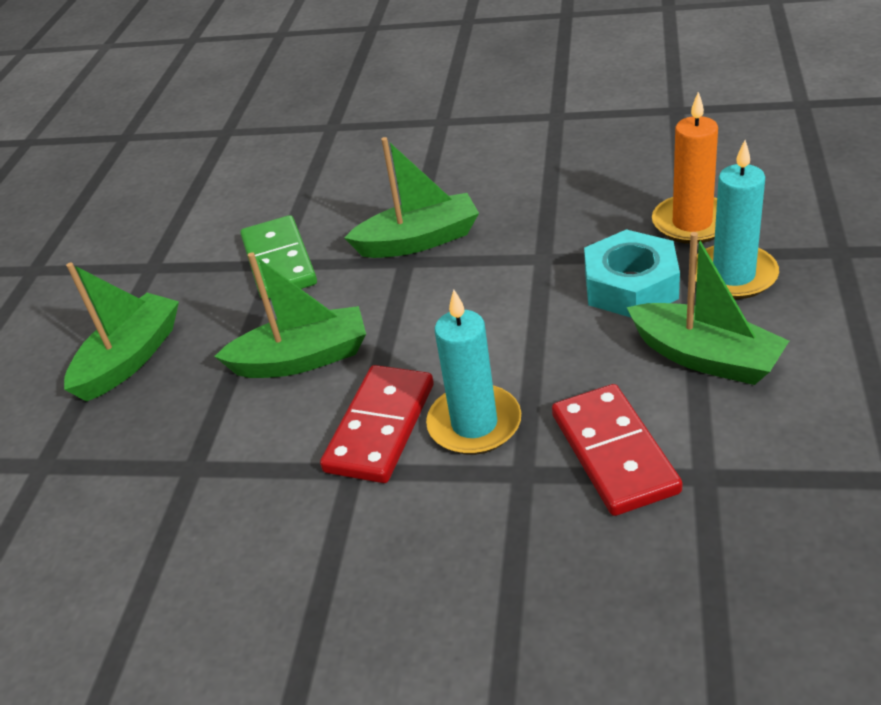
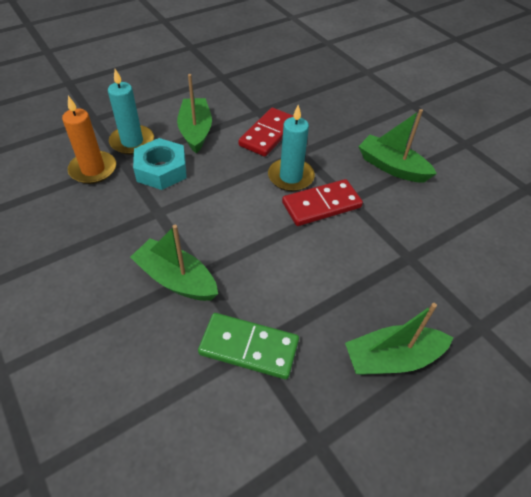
camera: 140 degrees left, 10 degrees up
green boat [214,252,366,378] -> green boat moved to [358,109,437,182]
green domino [240,215,317,299] -> green domino turned 75 degrees clockwise [198,313,299,379]

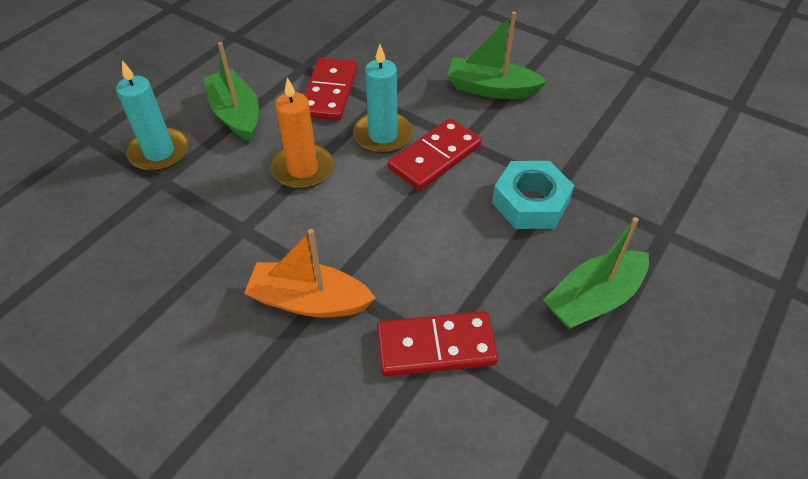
camera: 20 degrees left, 0 degrees up
orange candle [62,96,116,184] -> orange candle moved to [271,78,334,189]
green boat [130,225,218,301] -> orange boat [244,229,375,317]
turquoise nut [133,138,187,190] -> turquoise nut moved to [492,161,575,229]
green domino [198,313,299,379] -> red domino [377,311,498,376]

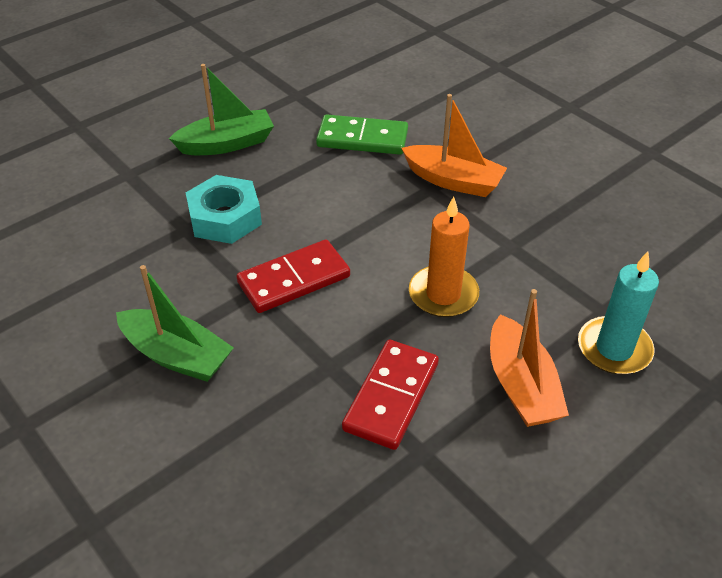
camera: 165 degrees left, 5 degrees down
green boat [204,42,259,142] -> orange boat [490,289,569,427]
turquoise candle [353,44,413,154] -> none
red domino [377,311,498,376] -> green domino [316,114,408,155]

